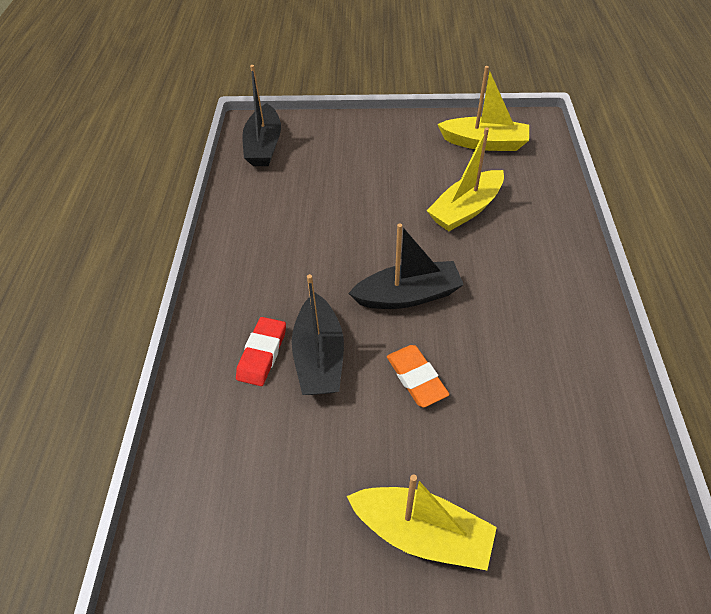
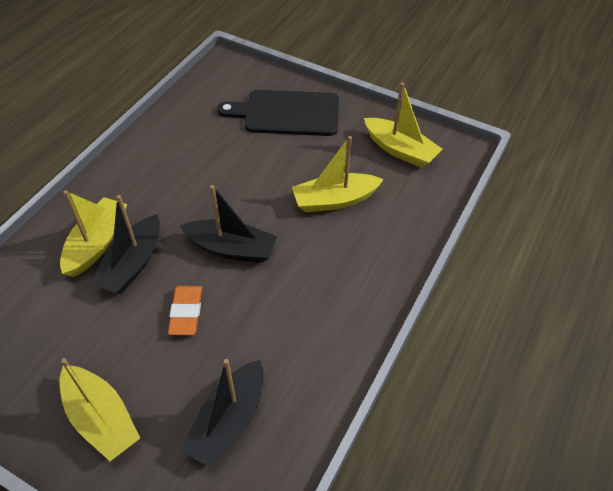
camera: 25 degrees right, 0 degrees up
red eraser [236,317,286,386] -> yellow boat [60,190,127,277]
black boat [242,65,281,166] -> black boat moved to [181,359,263,468]
none -> black cutting board [217,90,339,136]

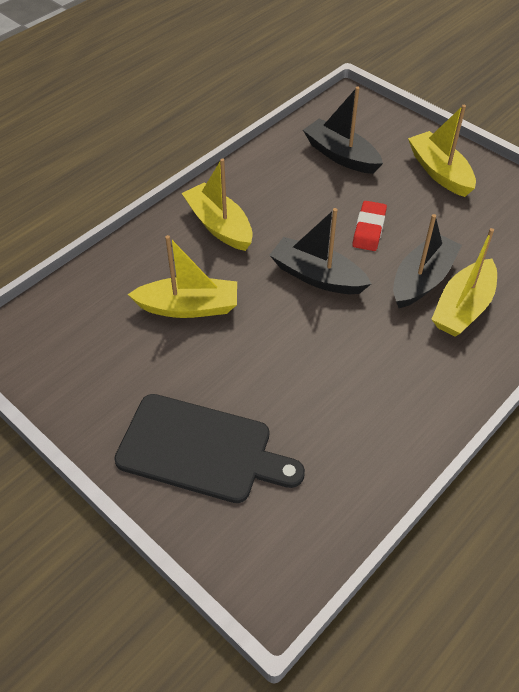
camera: 165 degrees left, 0 degrees up
orange eraser [168,286,202,335] -> red eraser [352,201,387,251]
black boat [181,359,263,468] -> black boat turned 90 degrees counterclockwise [303,87,383,174]
yellow boat [364,83,442,168] -> yellow boat moved to [182,158,253,251]

